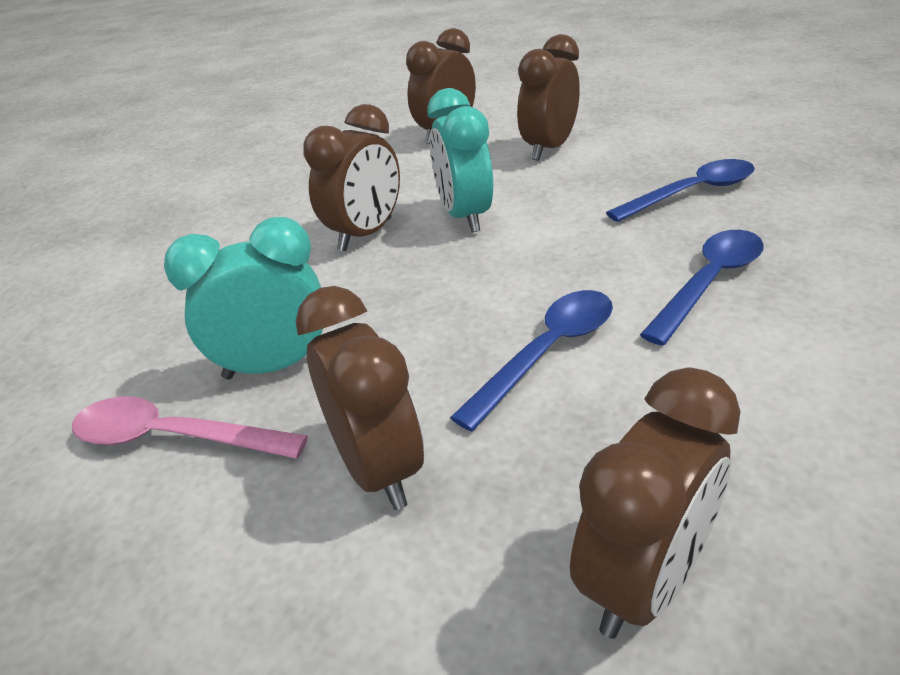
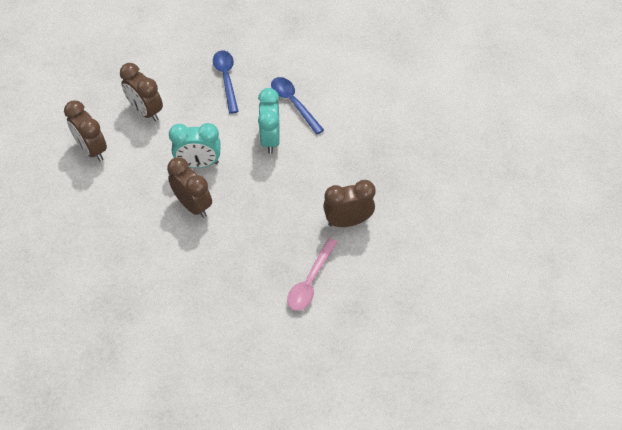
camera: 80 degrees left, 20 degrees up
turquoise clock [164,217,323,379] -> turquoise clock moved to [258,88,280,154]
blue spoon [450,290,613,432] -> none
brown clock [570,367,741,639] -> none

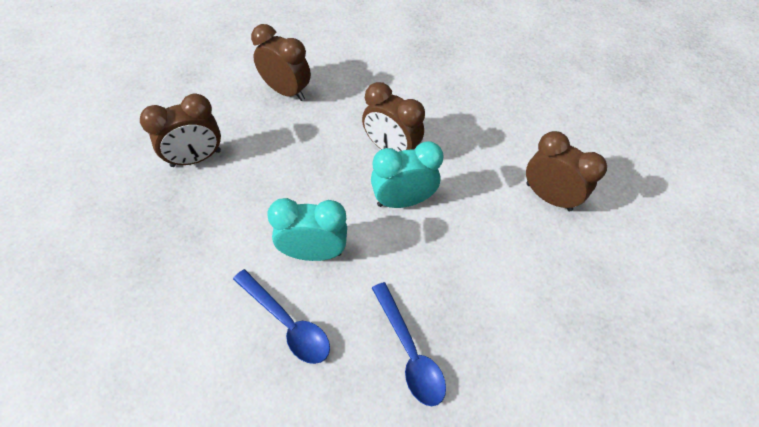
camera: 165 degrees right, 0 degrees up
brown clock [120,63,163,122] -> brown clock moved to [251,24,311,101]
turquoise clock [258,88,280,154] -> turquoise clock turned 75 degrees counterclockwise [267,198,347,261]
pink spoon [287,238,338,311] -> none

